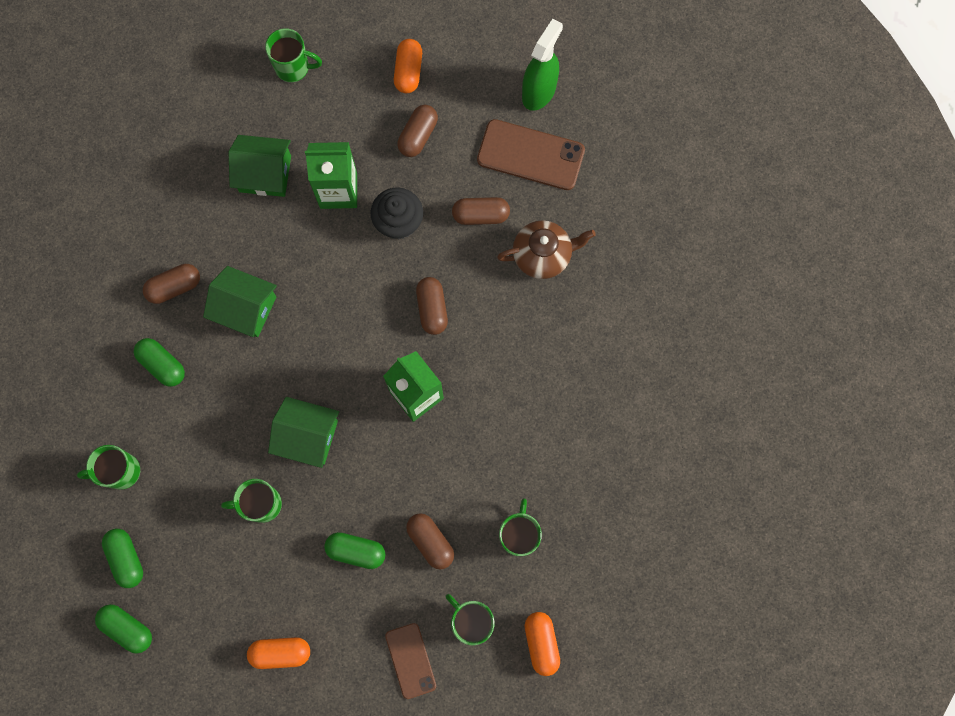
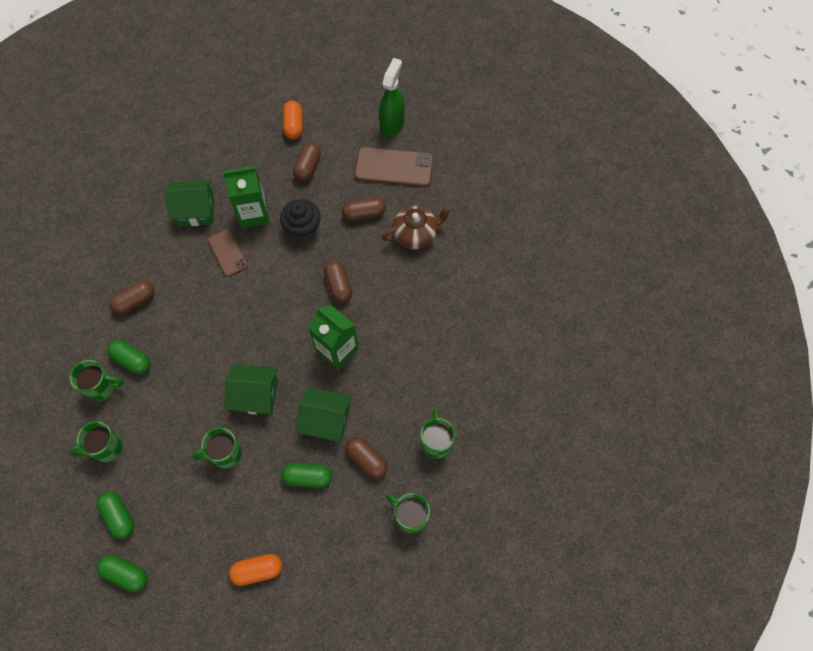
camera: 10 degrees left, 10 degrees down
green house [203,266,277,337] -> green house moved to [296,387,352,442]
green mug [265,28,322,82] -> green mug moved to [70,360,124,401]
brown phone [385,623,436,699] -> brown phone moved to [208,229,248,277]
orange capsule [525,612,560,676] -> none

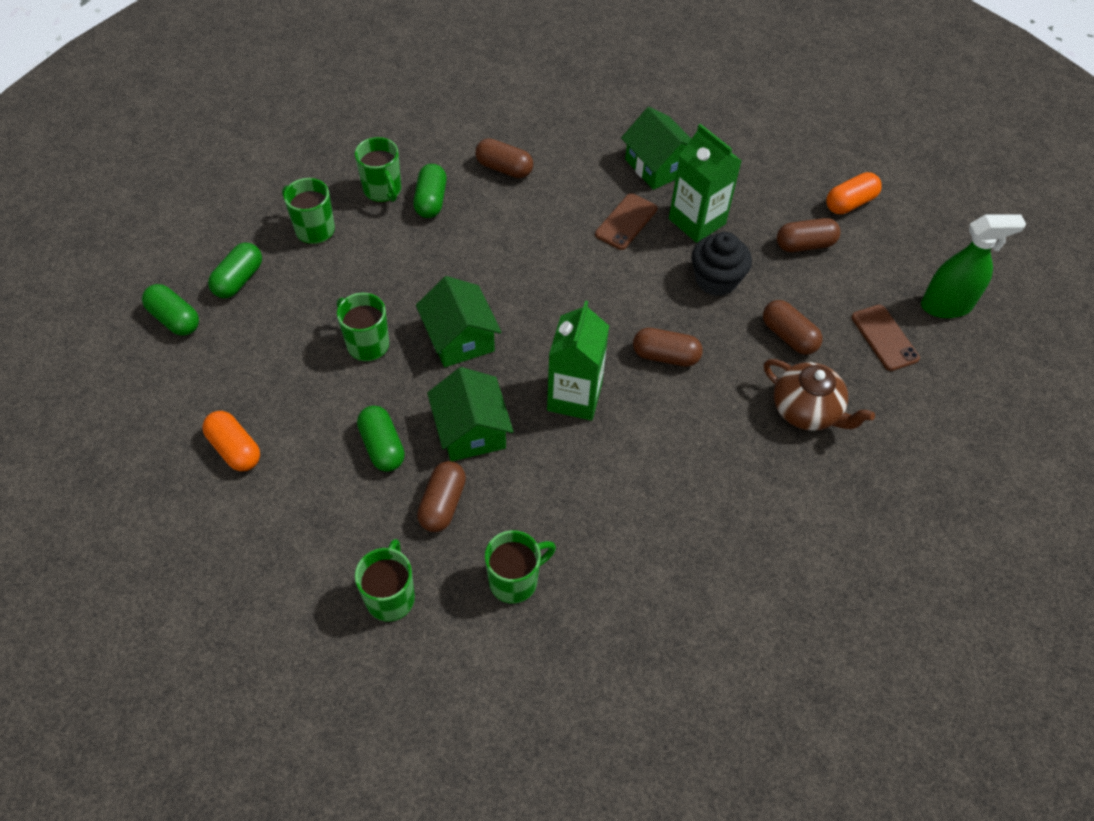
camera: 60 degrees right, 10 degrees down
green capsule [97,555,148,592] -> green capsule turned 45 degrees counterclockwise [142,284,199,336]
brown capsule [324,260,352,303] -> brown capsule turned 60 degrees clockwise [633,328,703,367]
brown phone [355,147,433,187] -> brown phone [851,305,920,371], size x0.62

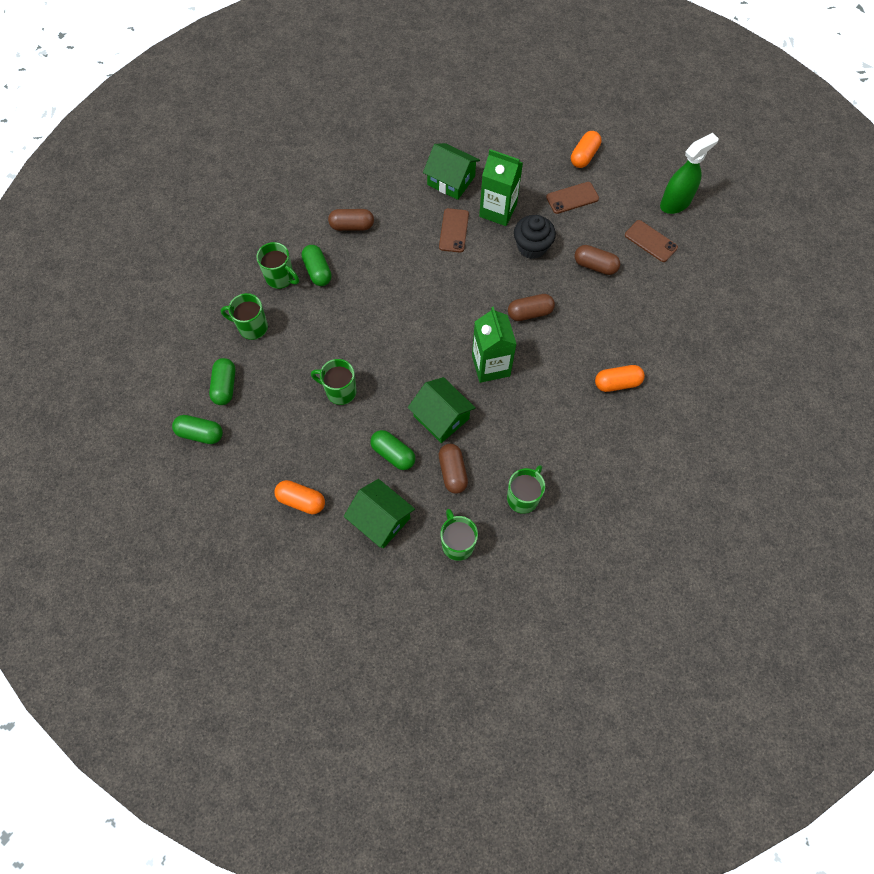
camera: 25 degrees left, 10 degrees up
green house [416,276,501,367] -> green house moved to [344,479,415,548]
brown teapot [764,359,875,431] -> none
brown capsule [777,218,840,252] -> brown phone [546,182,599,214]
none -> orange capsule [595,365,645,392]

